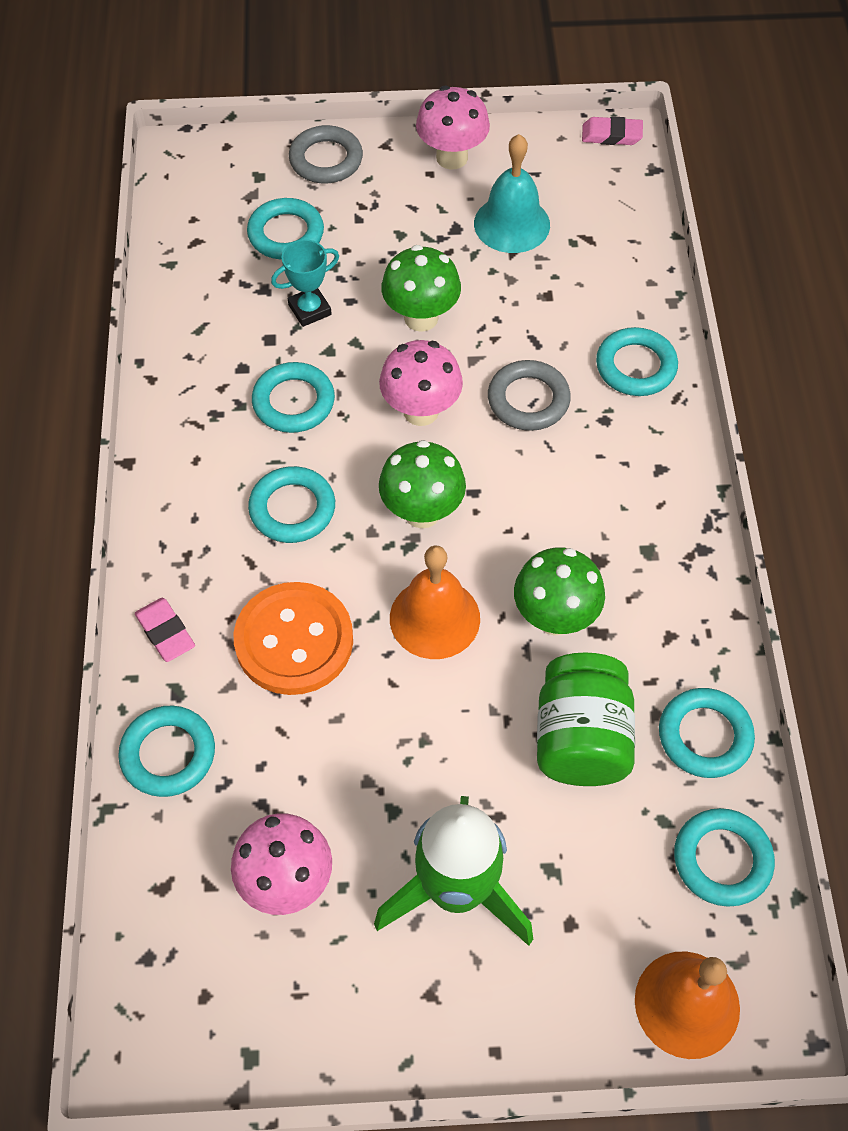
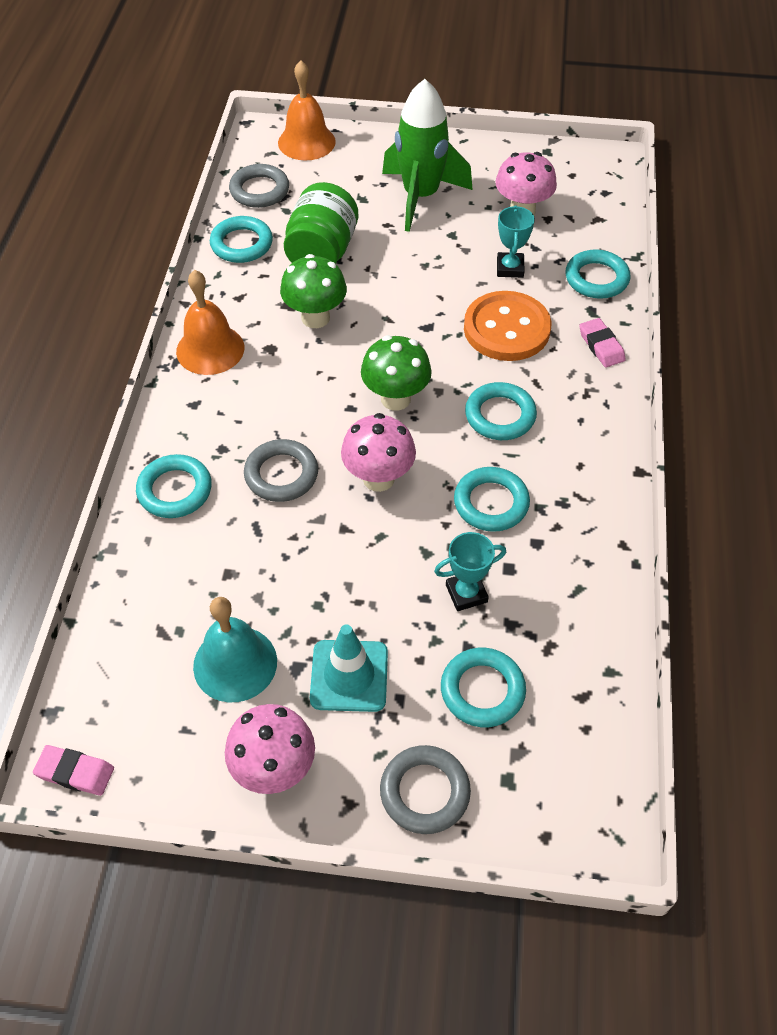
camera: 170 degrees left, 5 degrees down
green mushroom [381,245,461,332] -> none
orange bell [390,545,480,659] -> orange bell moved to [176,270,244,375]
turquoise ring [674,808,775,907] -> grey ring [229,164,289,208]
none -> turquoise traffic cone [310,624,388,712]
none -> turquoise trophy [497,205,535,278]

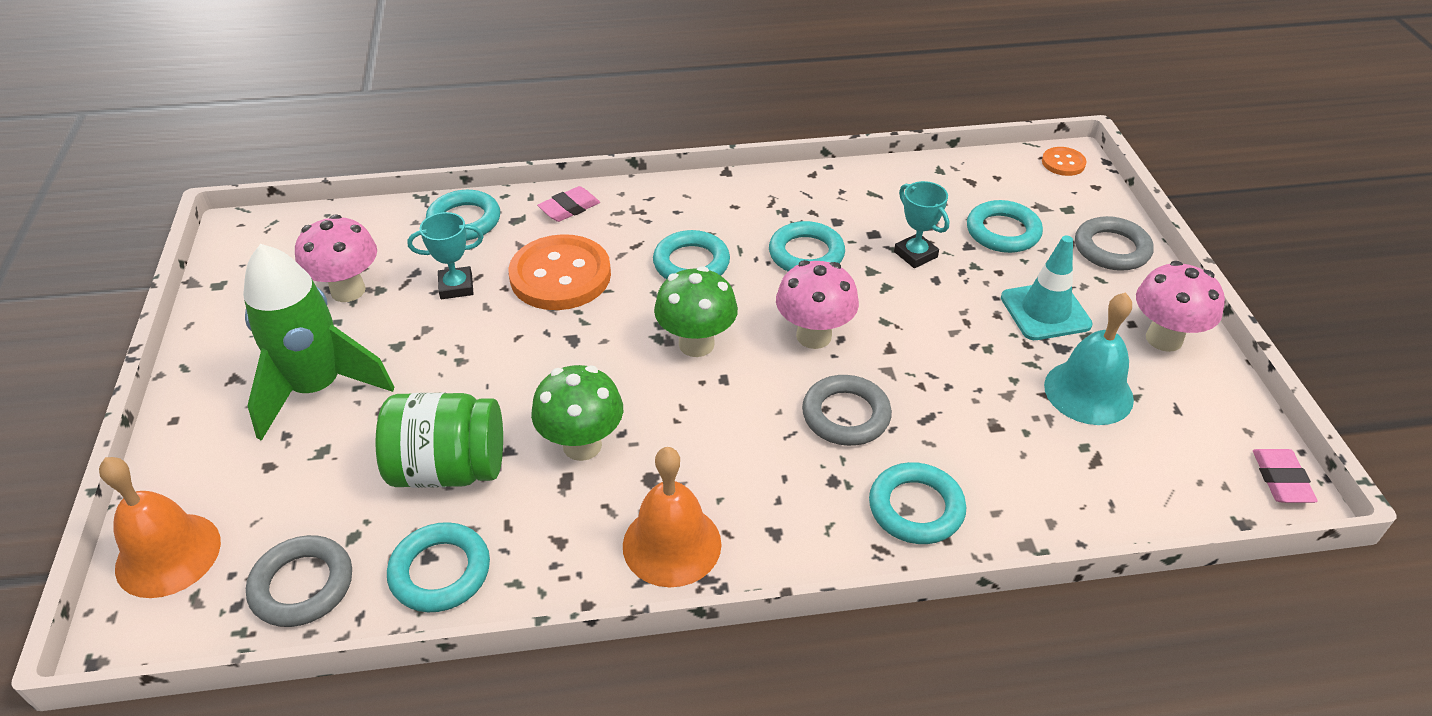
camera: 105 degrees left, 10 degrees down
none -> orange button [1042,147,1086,176]

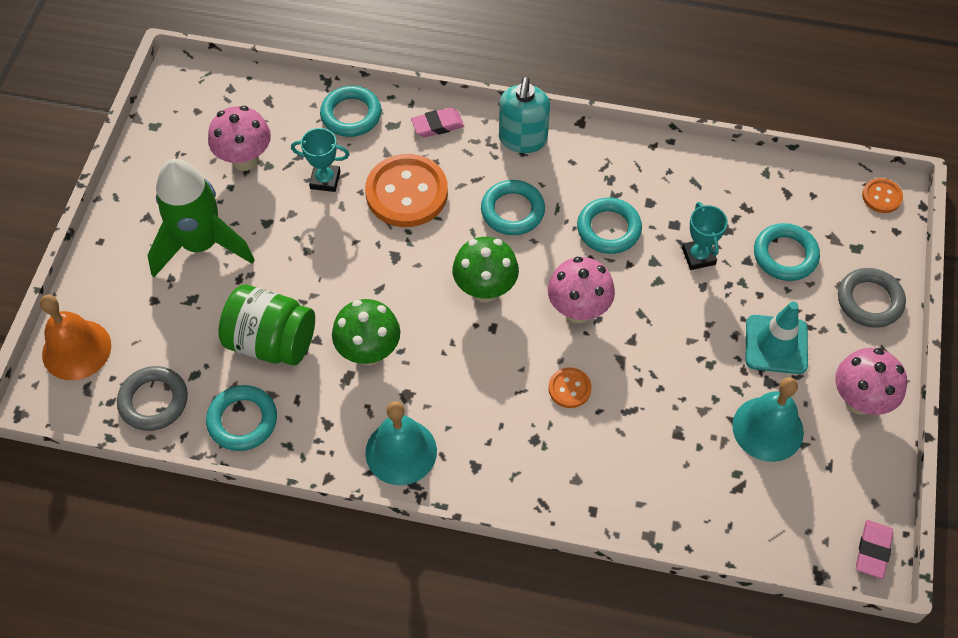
camera: 20 degrees right, 15 degrees up
orange bell [623,447,721,587] -> turquoise bell [365,401,437,485]
grey ring [802,375,892,446] -> orange button [549,367,591,408]
turquoise ring [869,462,966,544] -> none
none -> turquoise soap dispenser [499,77,550,153]

